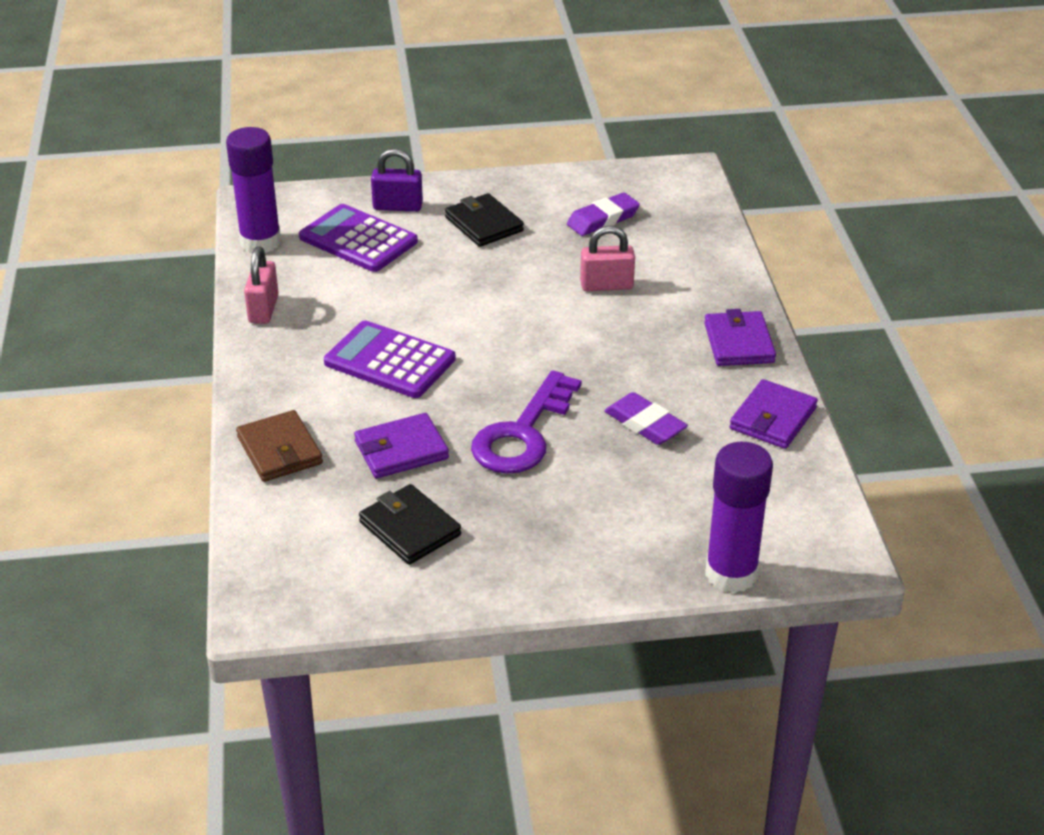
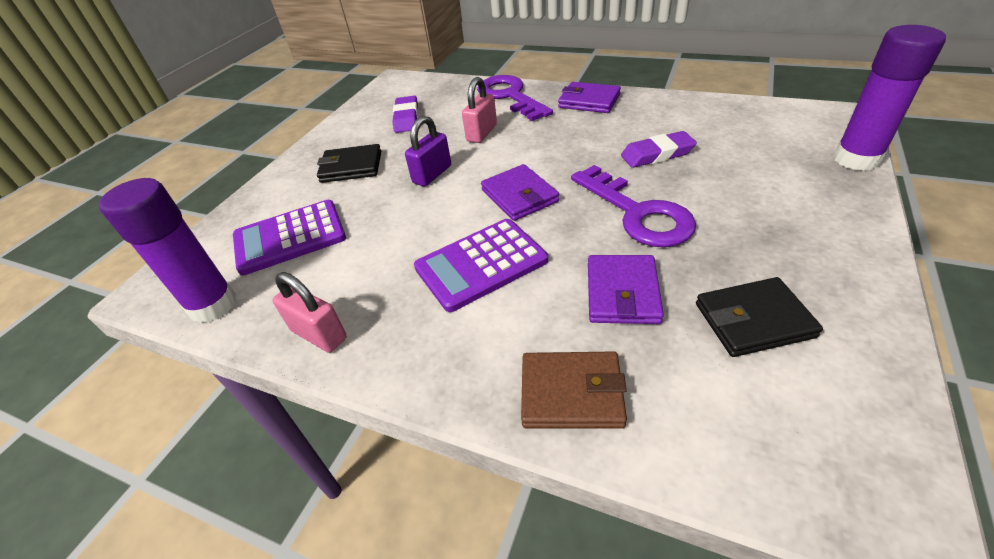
camera: 55 degrees left, 5 degrees up
purple padlock [371,148,423,212] -> purple padlock moved to [405,116,451,186]
purple wallet [730,379,818,449] -> purple wallet moved to [481,164,559,221]
none -> purple key [477,75,553,121]

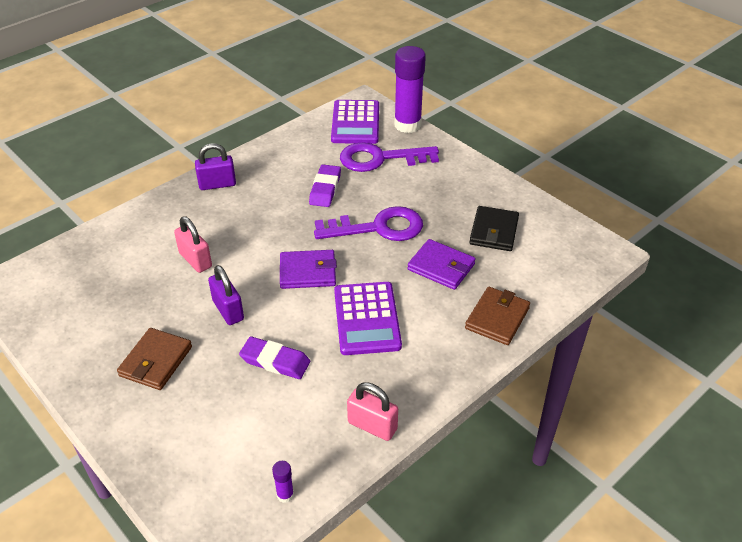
camera: 70 degrees left, 0 degrees up
purple glue stick [99,178,237,323] -> purple glue stick [272,461,294,503], size x0.40
purple calculator [233,200,346,276] -> purple calculator moved to [331,100,379,144]
pink padlock [273,272,347,353] -> pink padlock turned 60 degrees clockwise [347,382,398,441]
black wallet [317,144,381,183] -> brown wallet [117,328,192,390]
purple eraser [392,96,418,133] -> purple eraser moved to [239,336,310,379]
purple key [477,75,553,121] -> purple key moved to [340,143,439,172]
purple wallet [558,82,621,113] -> purple padlock [195,143,236,190]

